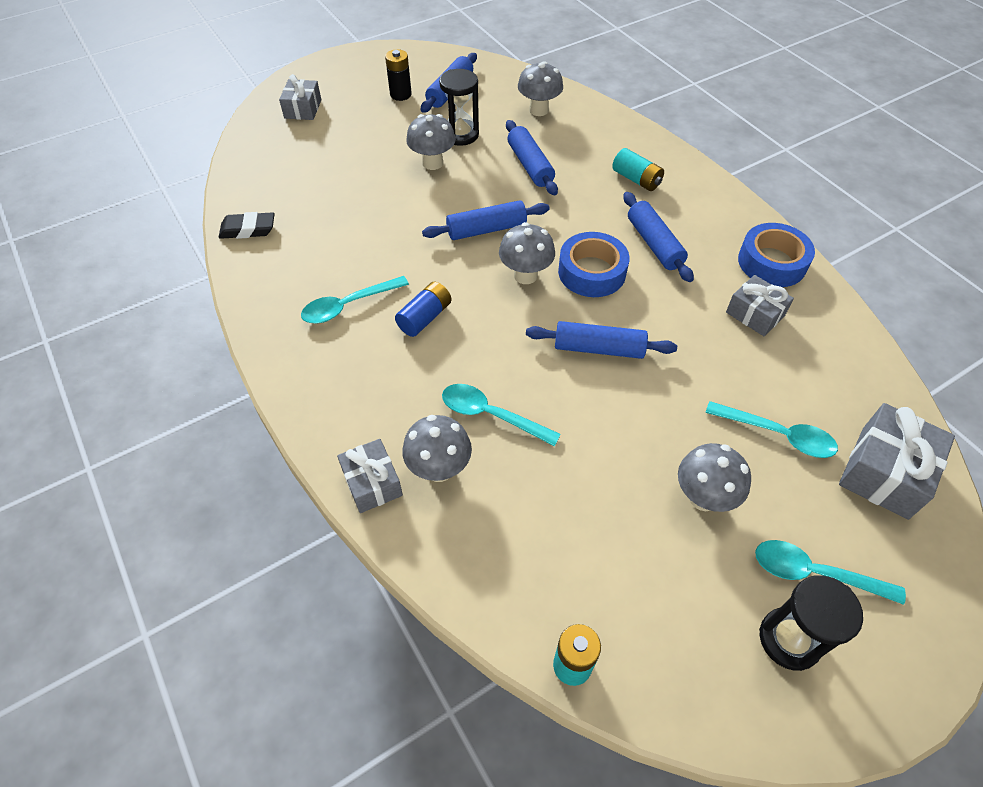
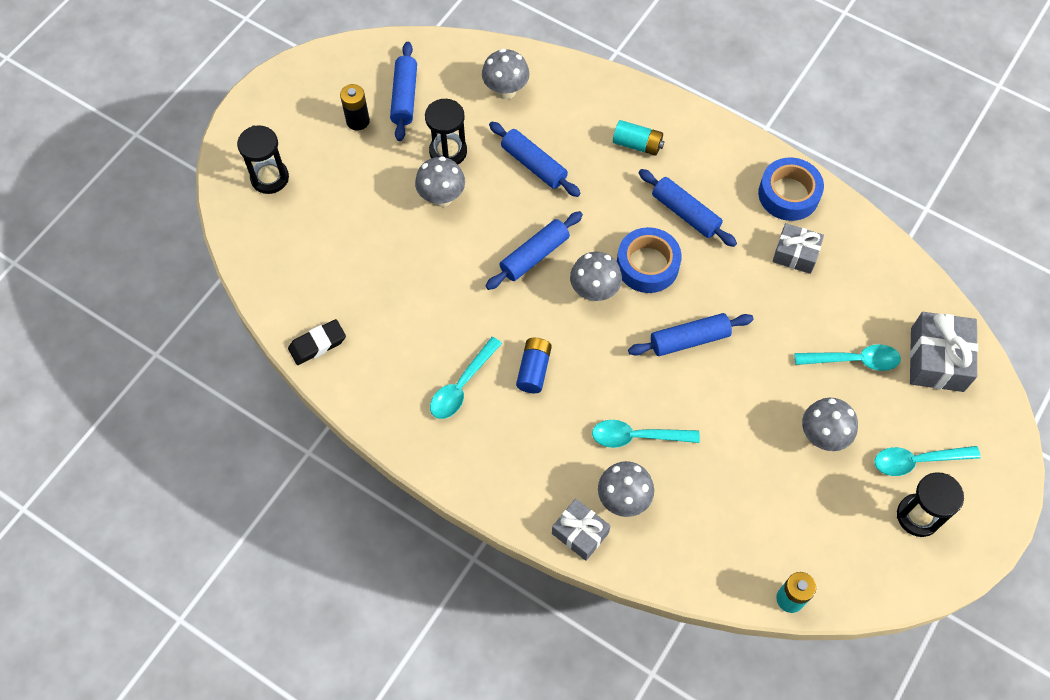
camera: 25 degrees left, 10 degrees up
grey gift [279,74,321,120] -> black hourglass [237,125,289,194]

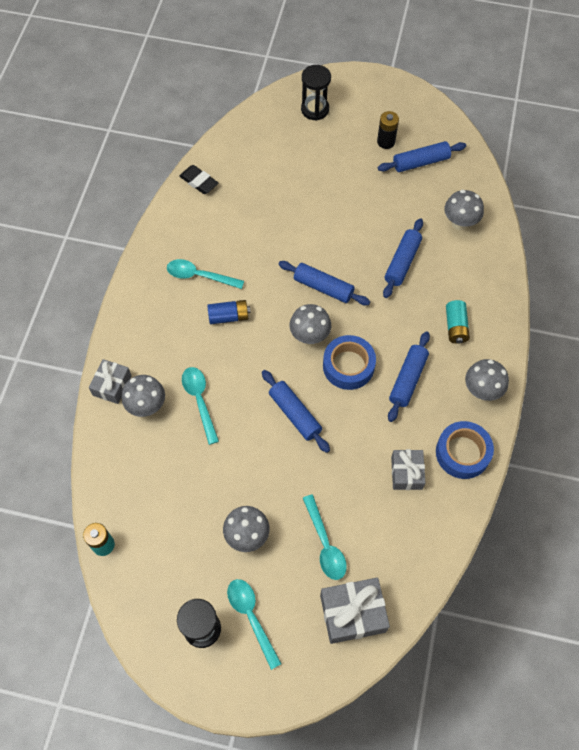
camera: 70 degrees right, 0 degrees up
grey mushroom [415,156,465,207] -> grey mushroom moved to [465,359,509,401]
black hourglass [425,99,467,164] -> none

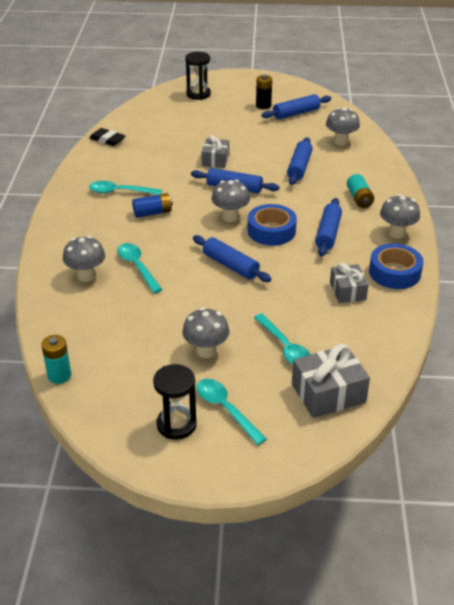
camera: 10 degrees left, 25 degrees down
grey gift [89,359,132,404] -> grey gift moved to [201,135,229,168]

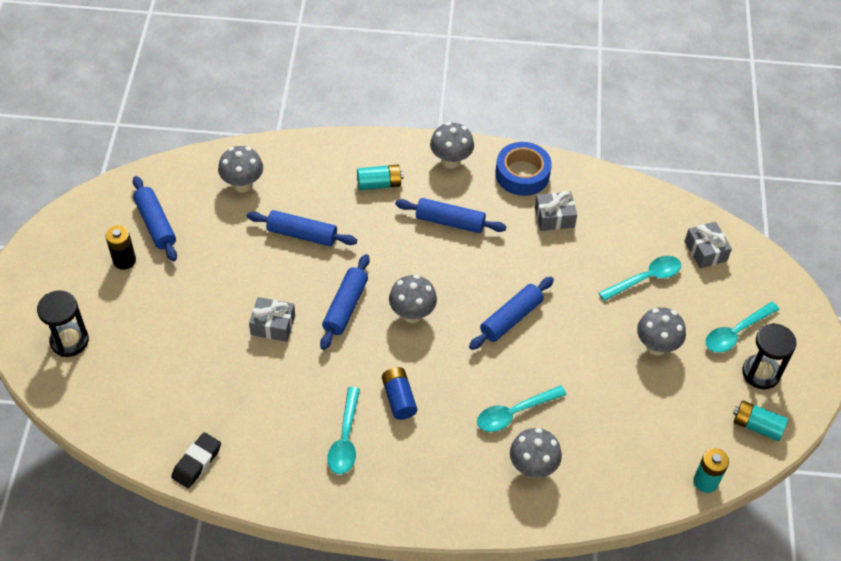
camera: 90 degrees left, 15 degrees up
blue tape [247,204,297,246] -> none
grey gift [292,344,370,418] -> grey gift [685,221,732,269], size x0.65
none -> turquoise battery [733,400,788,441]

